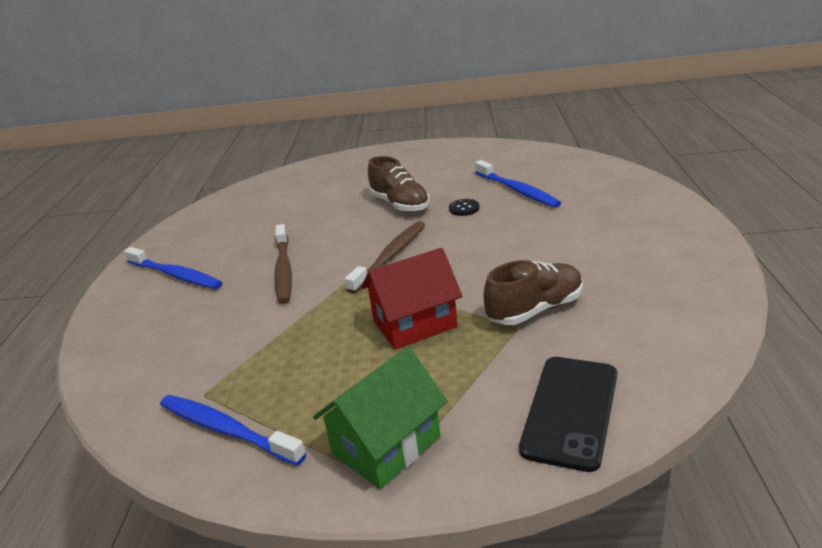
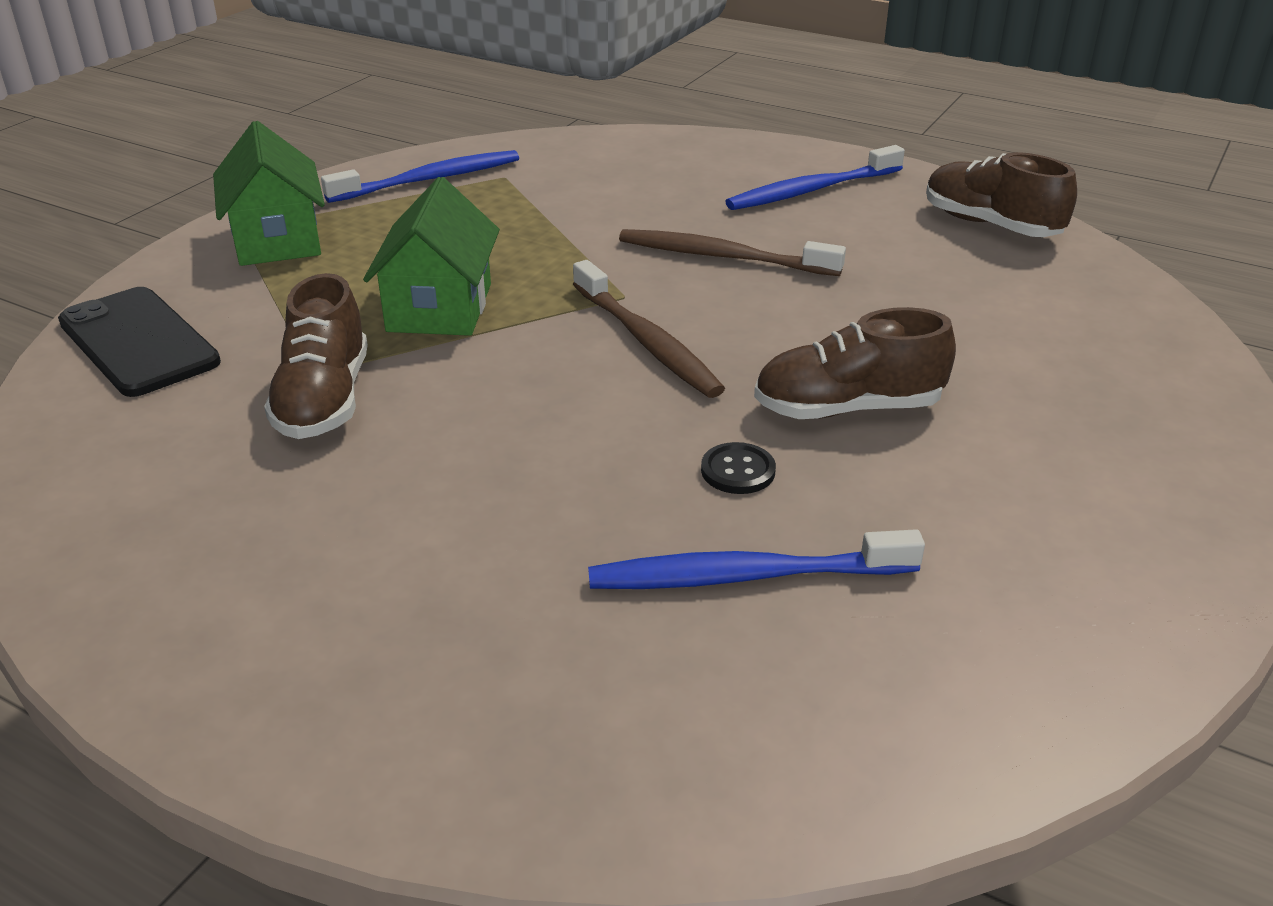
camera: 115 degrees right, 5 degrees up
red house [361,248,462,350] -> green house [363,177,500,336]
none -> brown shoe [926,152,1077,237]

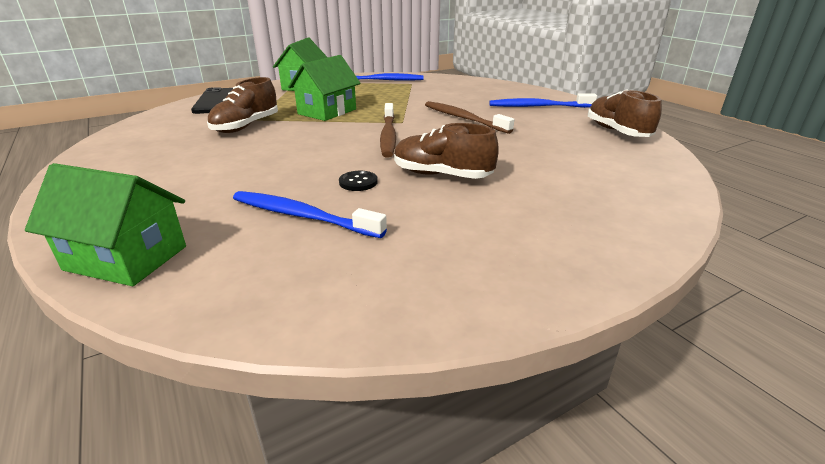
camera: 30 degrees right, 5 degrees down
none -> green house [25,163,186,286]

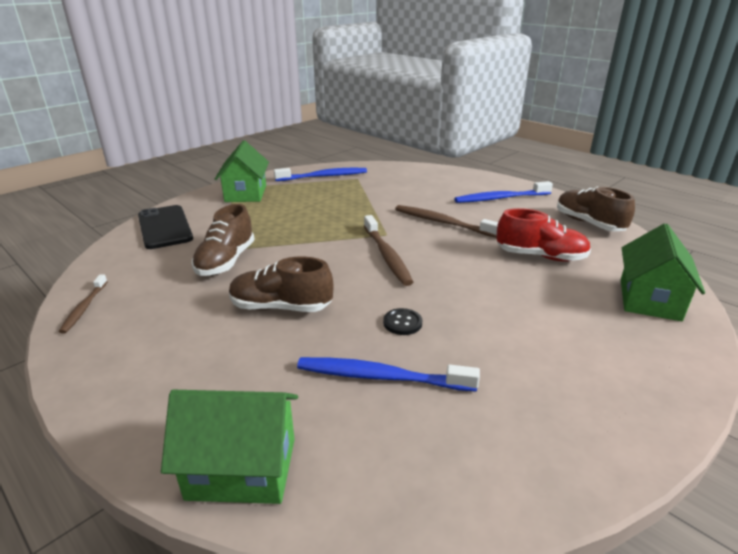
camera: 15 degrees left, 0 degrees up
green house [288,55,361,121] -> green house moved to [621,223,705,321]
brown shoe [394,123,499,179] -> brown shoe moved to [229,257,333,312]
none -> brown toothbrush [59,274,108,334]
none -> red shoe [496,208,591,262]

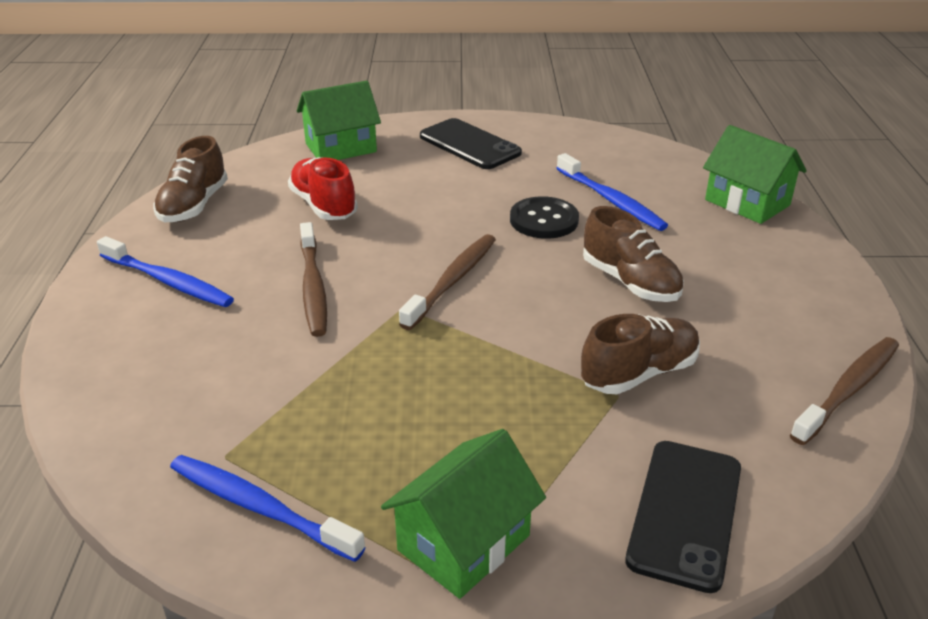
camera: 135 degrees left, 5 degrees up
brown toothbrush [59,274,108,334] -> brown toothbrush [790,337,899,445], size x1.66
black button [383,308,422,335] -> black button [510,196,579,239], size x1.74
none -> black phone [420,118,522,169]

